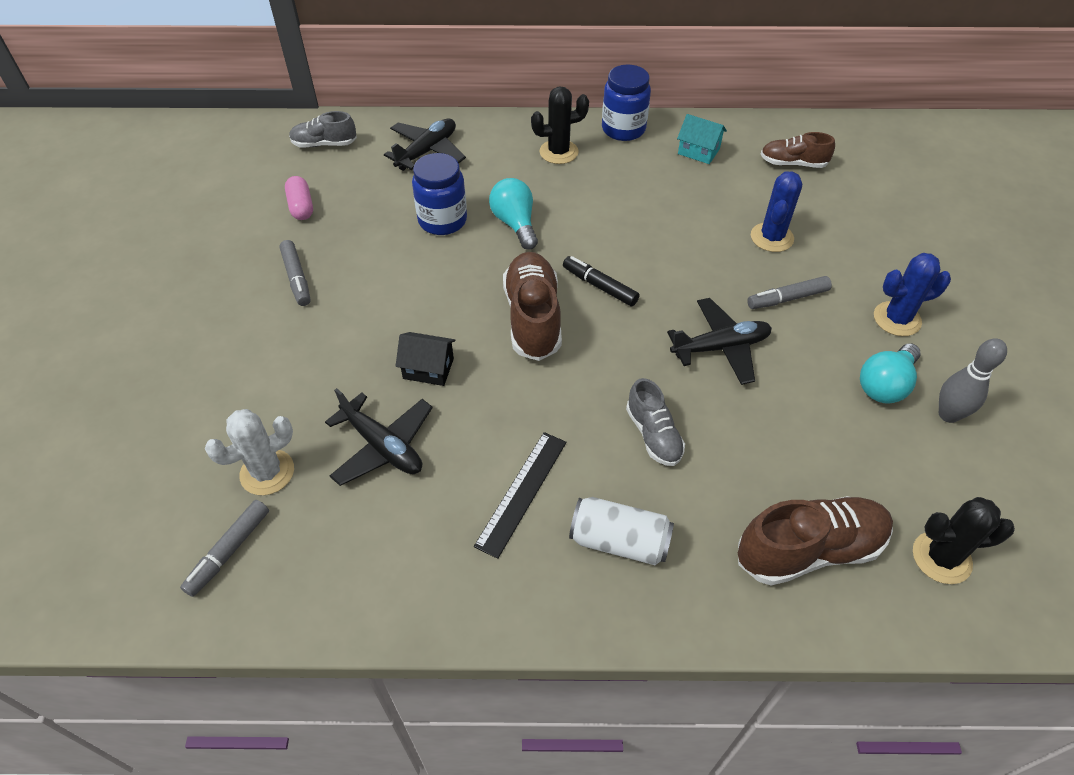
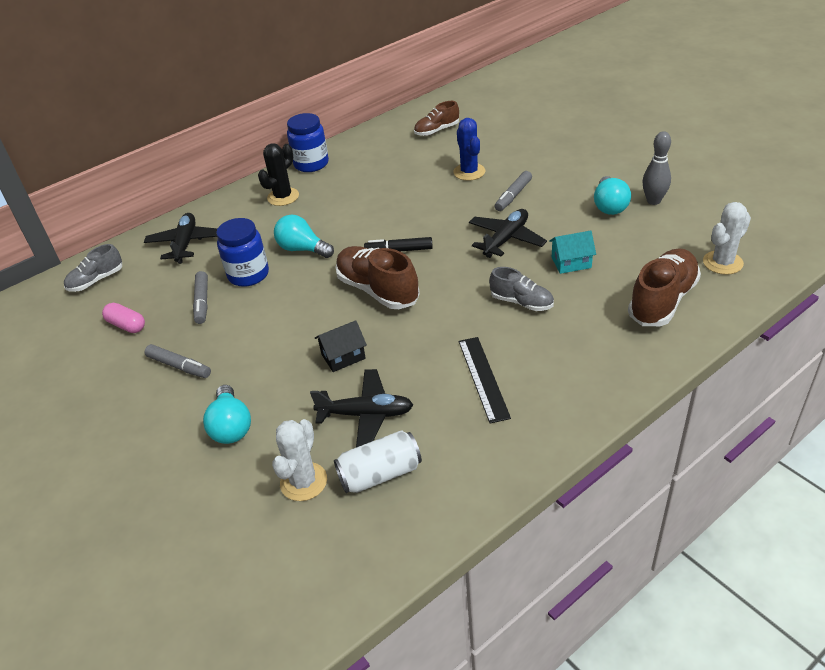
camera: 35 degrees left, 10 degrees down
grey marker [180,500,269,597] -> grey marker moved to [193,271,208,324]
white can [569,497,674,565] -> white can moved to [334,430,422,493]
turquoise house [677,114,727,164] -> turquoise house moved to [549,231,596,274]
blue cactus [874,253,951,336] -> none
black cactus [913,497,1015,584] -> white cactus [703,202,751,275]
none -> turquoise light bulb [203,385,251,444]

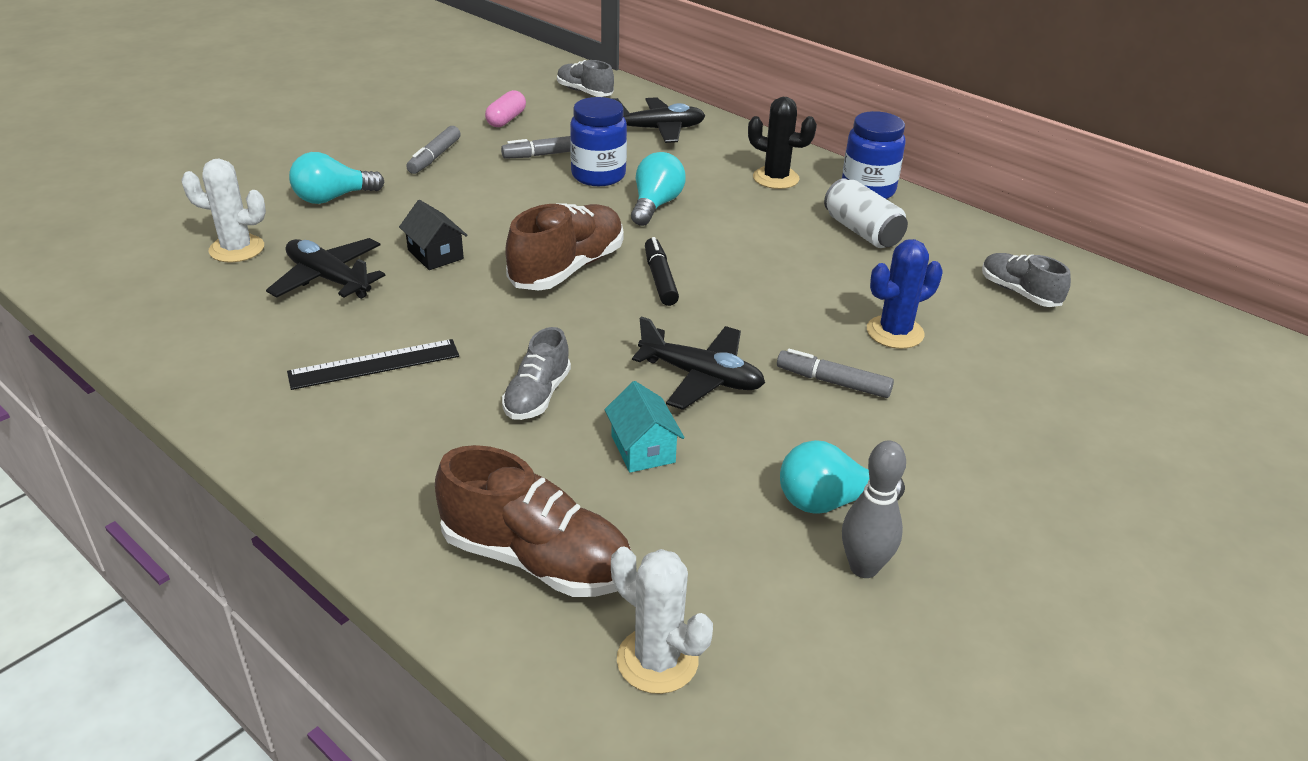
camera: 75 degrees right, 5 degrees down
black plane [310,369,413,448] -> black plane turned 135 degrees clockwise [266,238,386,299]
white can [334,430,422,493] -> white can moved to [824,178,908,248]
brown shoe [414,101,459,136] -> grey shoe [982,253,1071,307]

